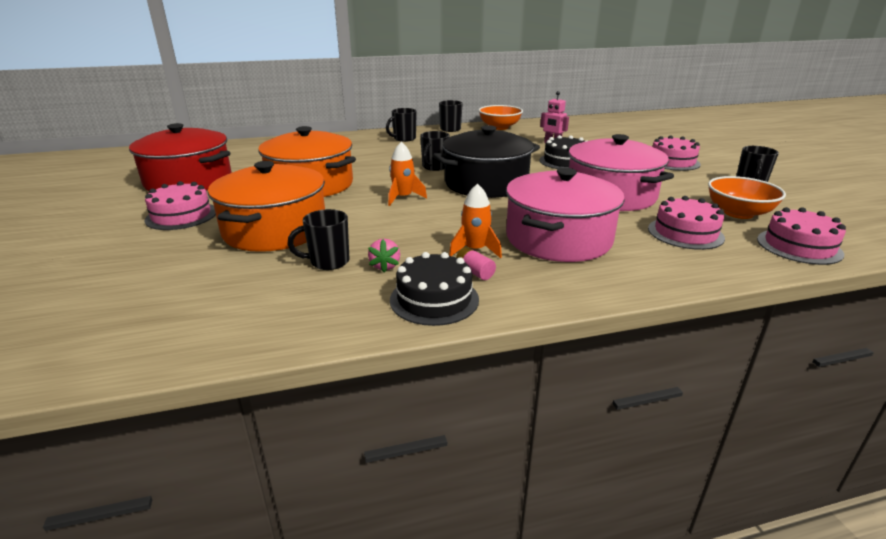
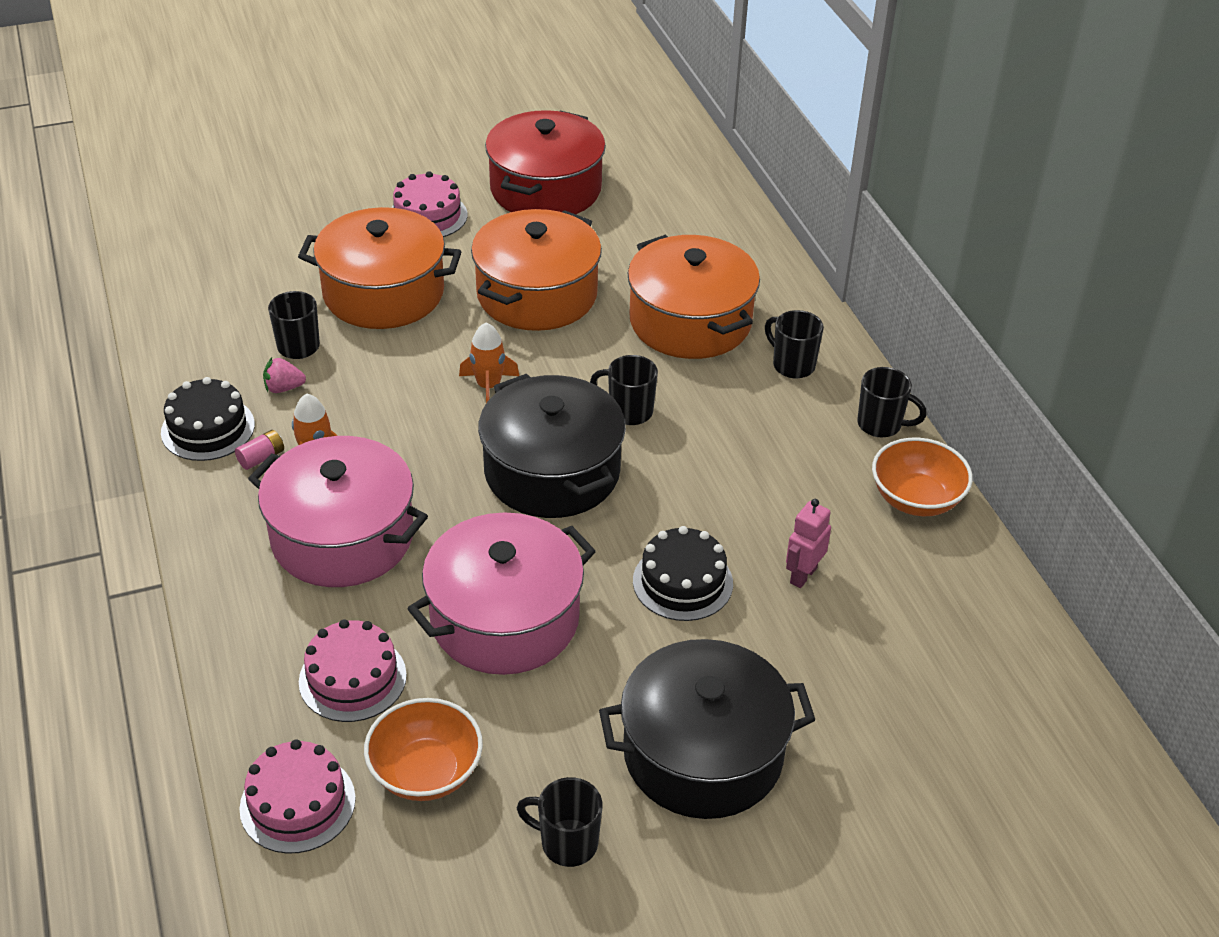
camera: 85 degrees right, 15 degrees up
pink cake [652,135,701,171] -> black pot [599,639,815,819]
none -> orange pot [628,235,760,359]

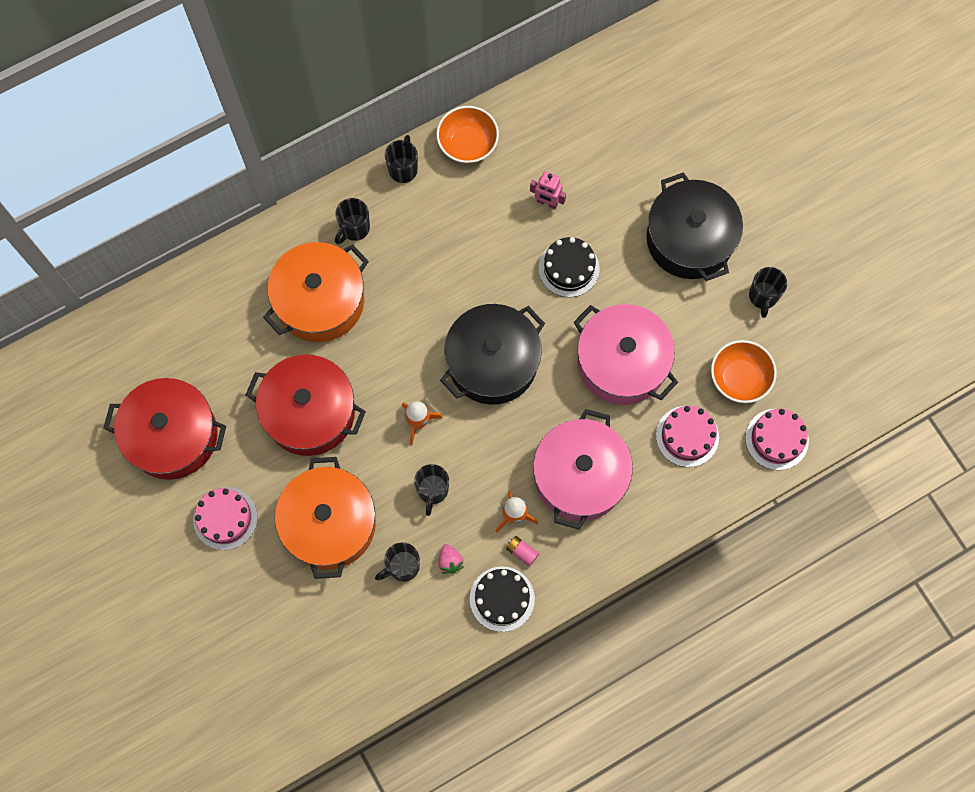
camera: 100 degrees left, 30 degrees up
orange pot [471,209,602,331] -> red pot [246,355,366,456]
black mug [590,355,658,425] -> black mug moved to [414,464,449,516]

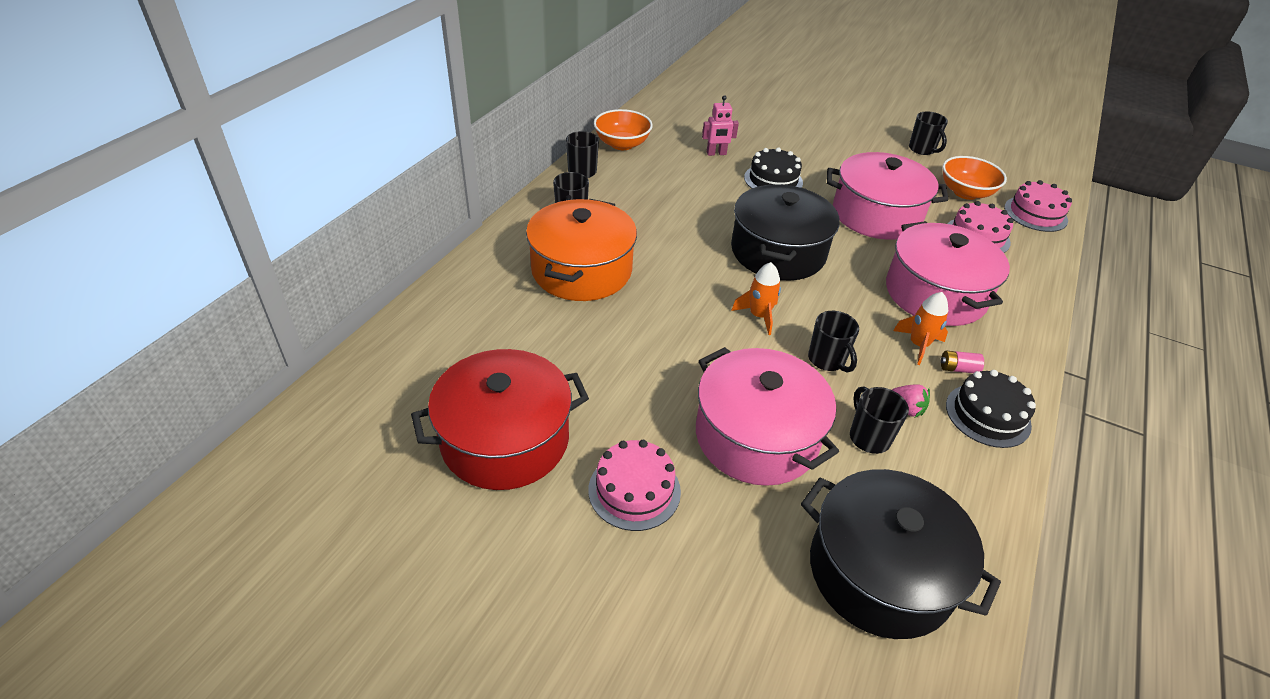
camera: 35 degrees left, 30 degrees down
red pot [246,355,366,456] -> none
orange pot [275,457,376,579] -> pink pot [696,347,839,486]
black mug [375,543,420,582] -> black mug turned 135 degrees clockwise [850,386,909,454]
black pot [646,172,743,281] -> black pot moved to [801,469,1001,639]

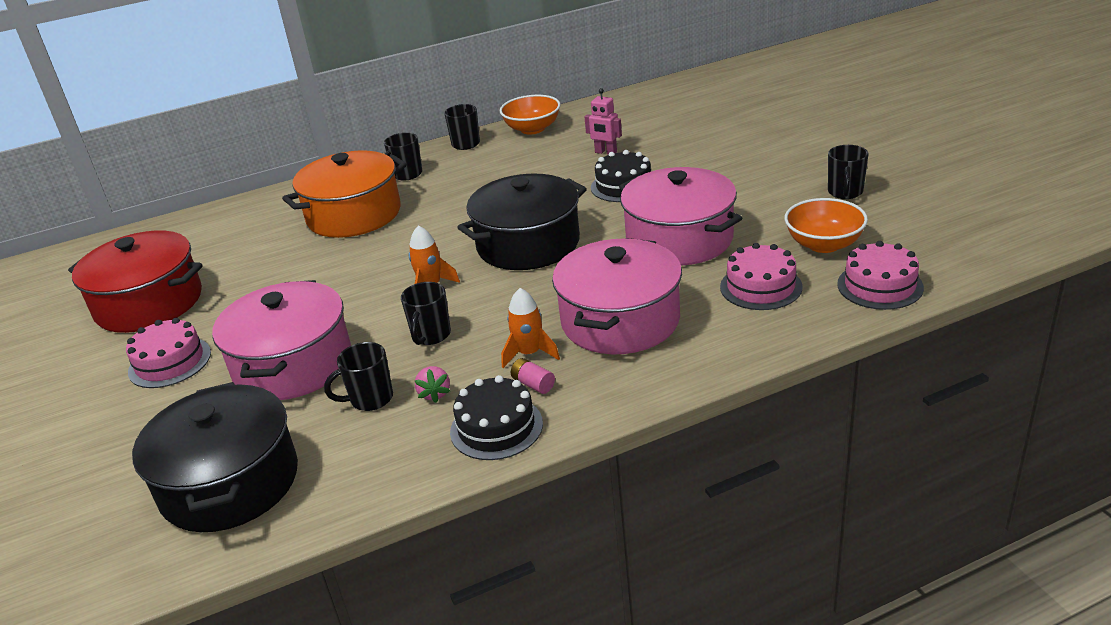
camera: 45 degrees right, 10 degrees down
black mug [850,386,909,454] -> black mug turned 135 degrees counterclockwise [324,342,393,411]

